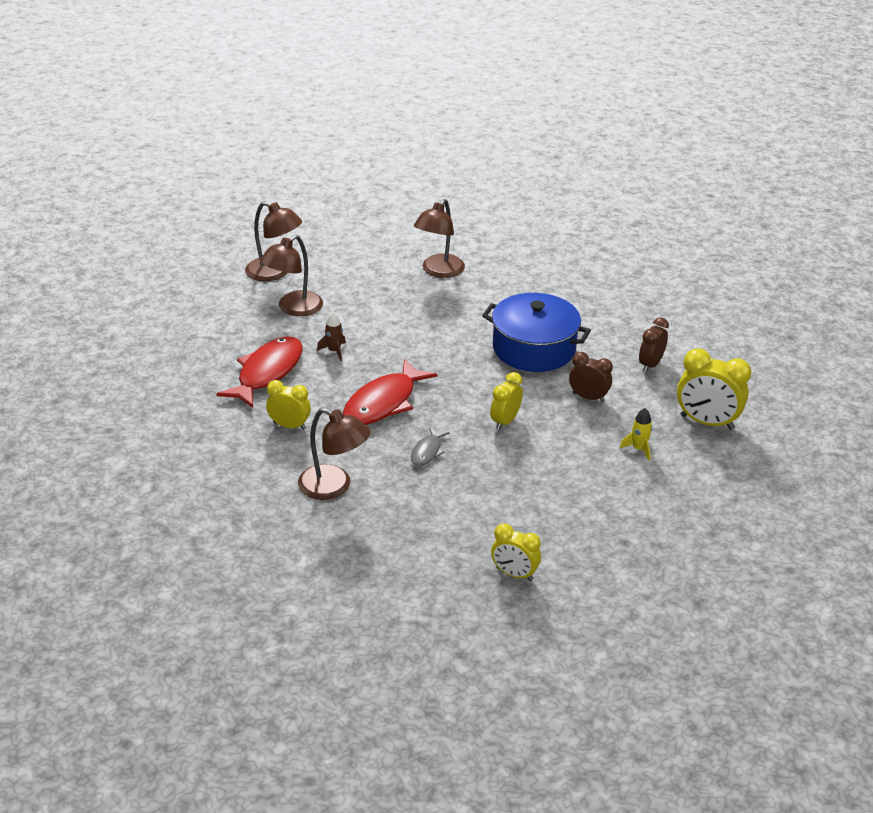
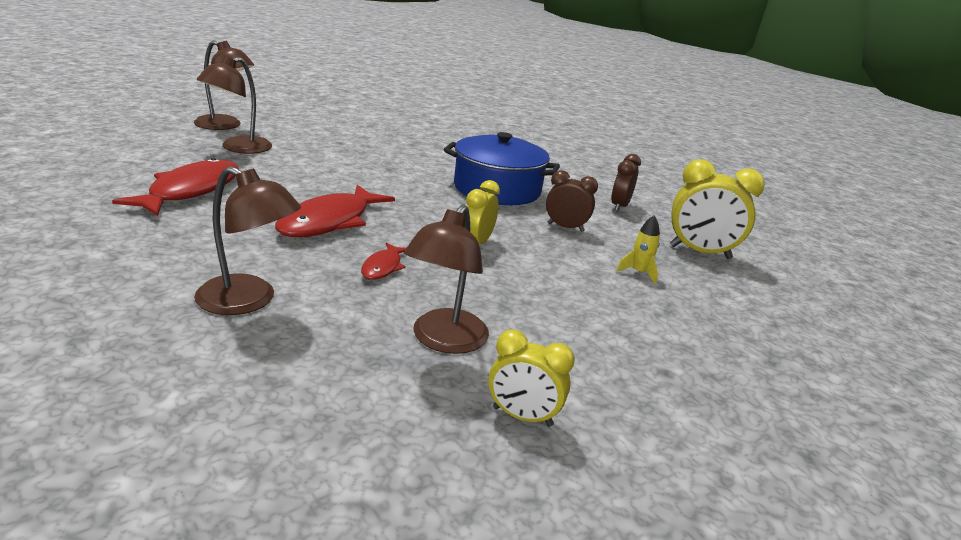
camera: 10 degrees left, 10 degrees down
yellow clock [266,380,311,430] -> none
brown rocket [317,311,346,361] -> none
grey fish [411,427,449,466] -> red fish [361,242,406,280]
brown lamp [414,199,465,278] -> brown lamp moved to [404,204,489,354]

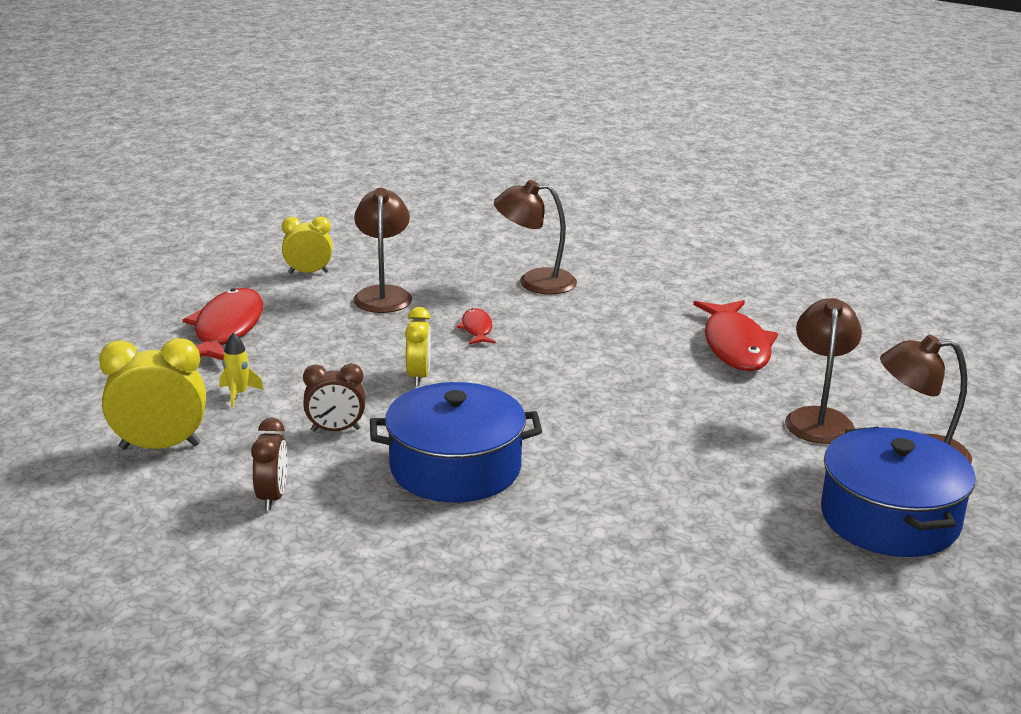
camera: 160 degrees right, 0 degrees up
red fish [275,185,395,237] -> red fish moved to [183,288,263,360]
none -> blue pot [821,427,975,557]

